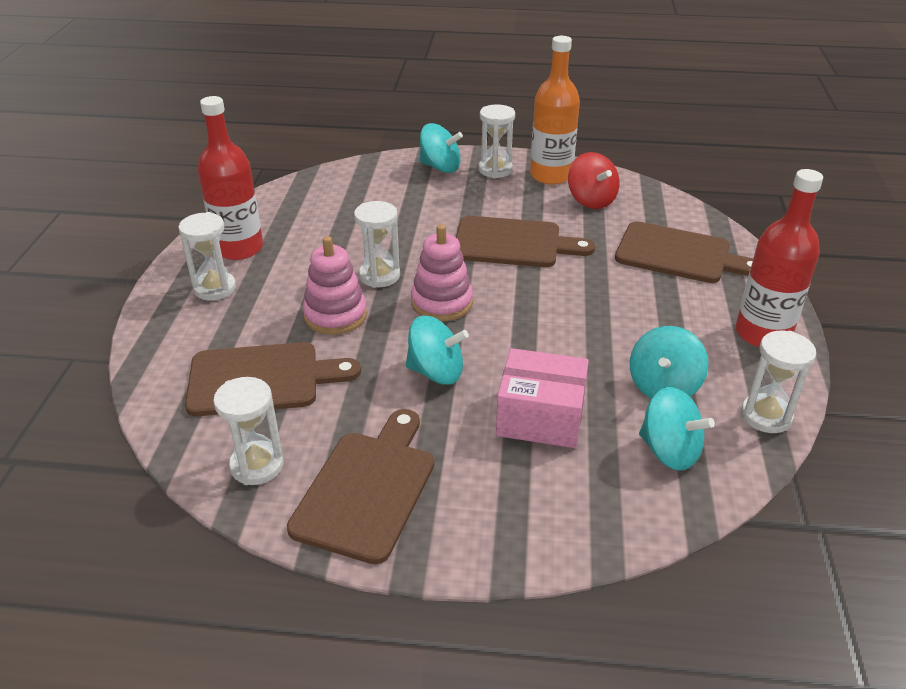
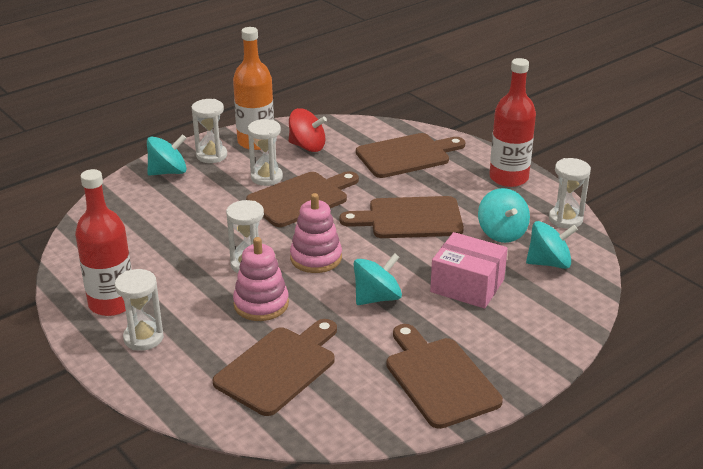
camera: 45 degrees left, 5 degrees down
white hourglass [213,377,284,485] -> white hourglass moved to [248,119,283,186]
pink box [496,348,589,448] -> pink box turned 60 degrees clockwise [430,232,508,309]
none -> brown cutting board [339,196,464,238]

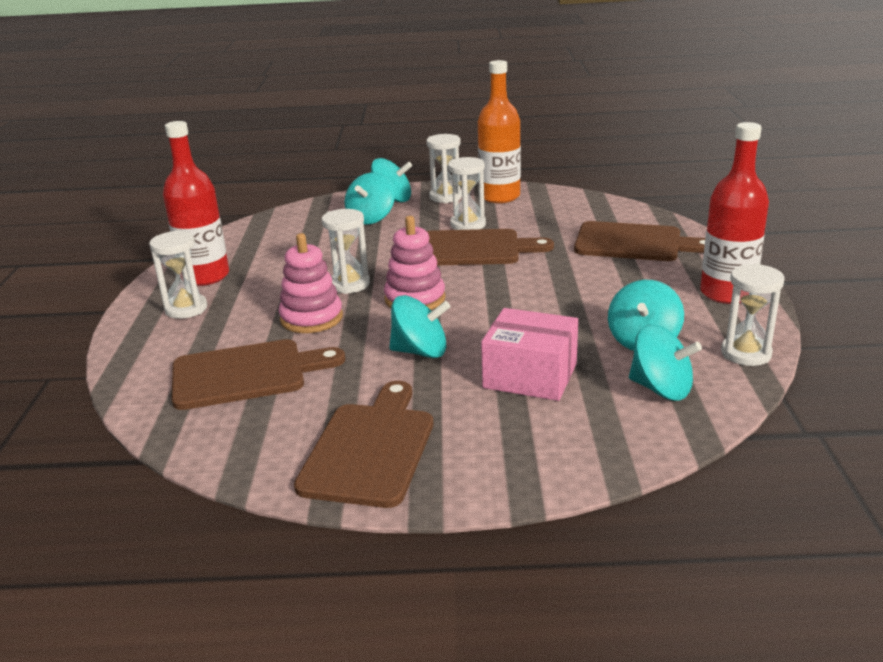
camera: 40 degrees right, 5 degrees down
red spinning top [289,108,327,152] -> none
brown cutting board [339,196,464,238] -> none
pink box [430,232,508,309] -> pink box turned 45 degrees counterclockwise [481,308,578,401]
none -> turquoise spinning top [345,172,395,224]

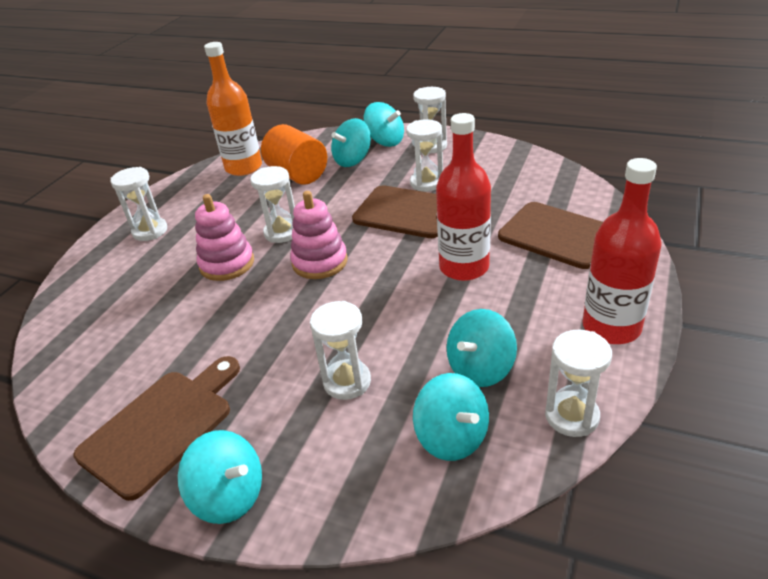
camera: 25 degrees right, 10 degrees up
red bottle [163,121,229,286] -> red bottle moved to [436,113,491,281]
brown cutting board [172,339,345,410] -> none
turquoise spinning top [389,295,450,358] -> turquoise spinning top moved to [178,430,262,524]
orange bottle [478,60,521,203] -> orange bottle moved to [204,42,262,176]
pink box [481,308,578,401] -> white hourglass [310,301,371,400]
none -> orange cylinder [261,124,327,185]

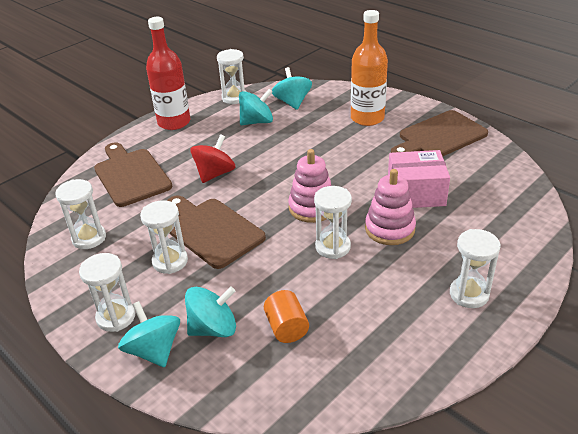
camera: 160 degrees left, 0 degrees up
turquoise spinning top [178,430,262,524] -> none
orange bottle [204,42,262,176] -> orange bottle moved to [351,10,388,126]
orange cylinder [261,124,327,185] -> orange cylinder [264,290,309,343], size x0.61
white hourglass [310,301,371,400] -> white hourglass moved to [55,179,106,249]
red bottle [436,113,491,281] -> red spinning top [191,134,236,183]
none -> pink box [388,150,450,208]

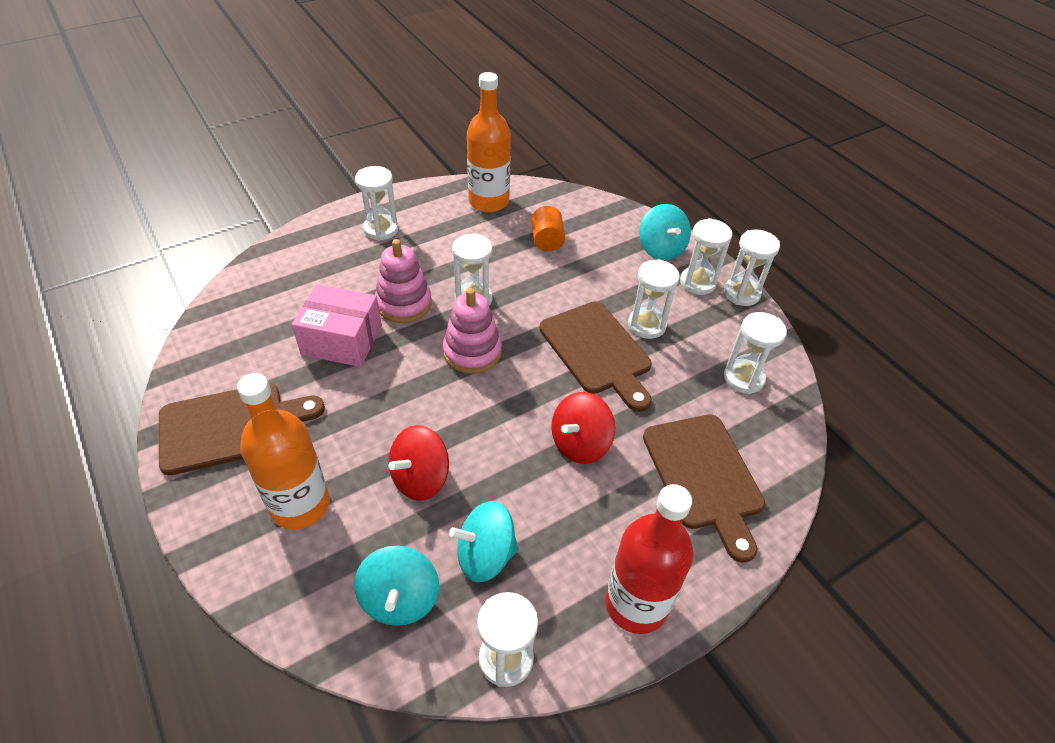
camera: 170 degrees left, 10 degrees up
turquoise spinning top [185,286,236,337] -> none
none -> red spinning top [388,425,449,501]
none -> orange bottle [467,72,511,212]
none -> white hourglass [724,229,780,306]

